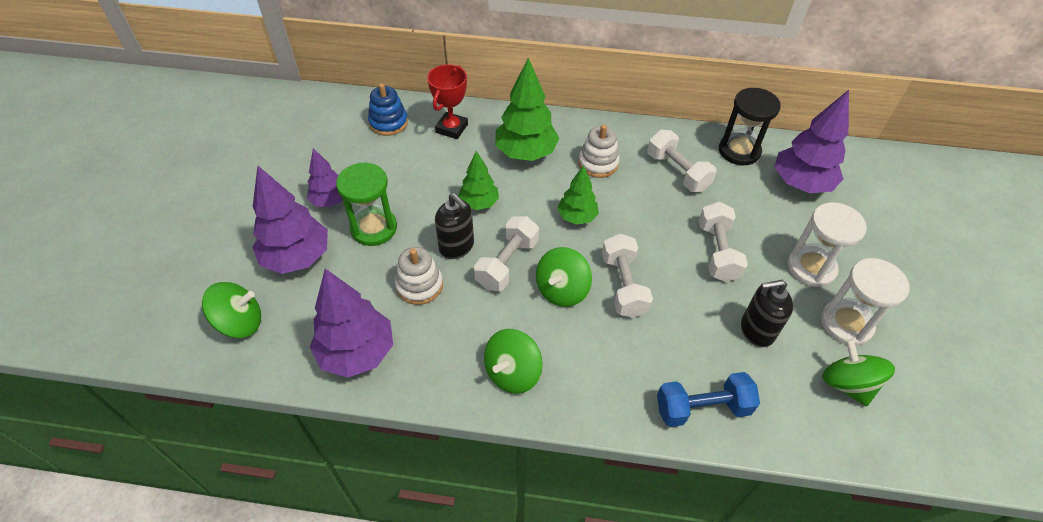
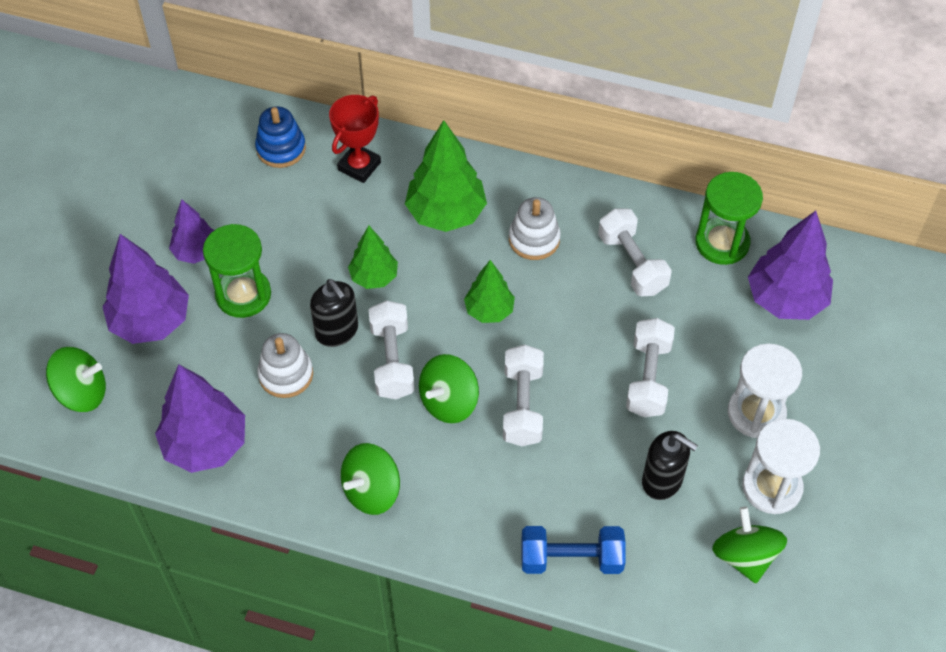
camera: 10 degrees right, 5 degrees up
white dumbbell [474,216,539,291] -> white dumbbell turned 45 degrees counterclockwise [369,300,415,399]
black hourglass [719,88,781,165] -> green hourglass [695,172,763,265]
black soap dispenser [741,280,793,347] -> black soap dispenser turned 150 degrees counterclockwise [642,431,698,500]

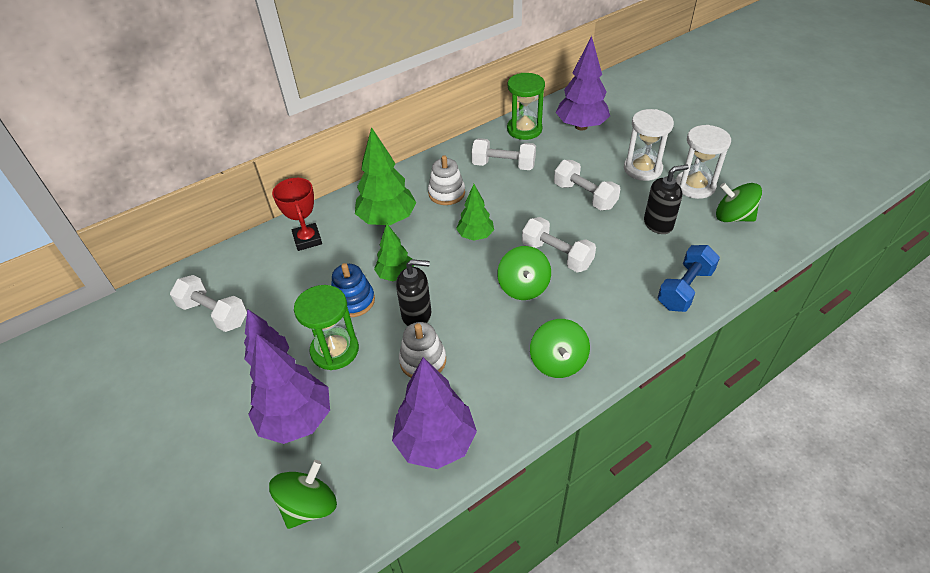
camera: 50 degrees left, 10 degrees down
blue stacking toy [255,106,306,168] -> blue stacking toy moved to [331,263,375,317]
white dumbbell [369,300,415,399] -> white dumbbell moved to [170,275,247,332]

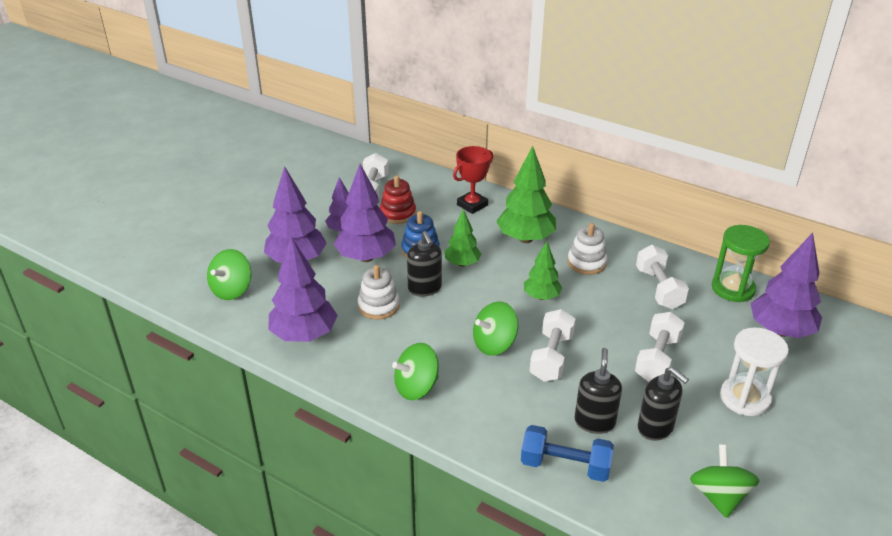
camera: 65 degrees right, 10 degrees down
green spinning top [269,460,337,529] -> green spinning top turned 105 degrees clockwise [207,249,252,300]
green hourglass [294,285,359,370] -> purple tree [334,164,396,262]
white hourglass [676,125,731,199] -> none
none -> red stacking toy [380,175,416,224]
none -> black soap dispenser [574,348,622,434]

